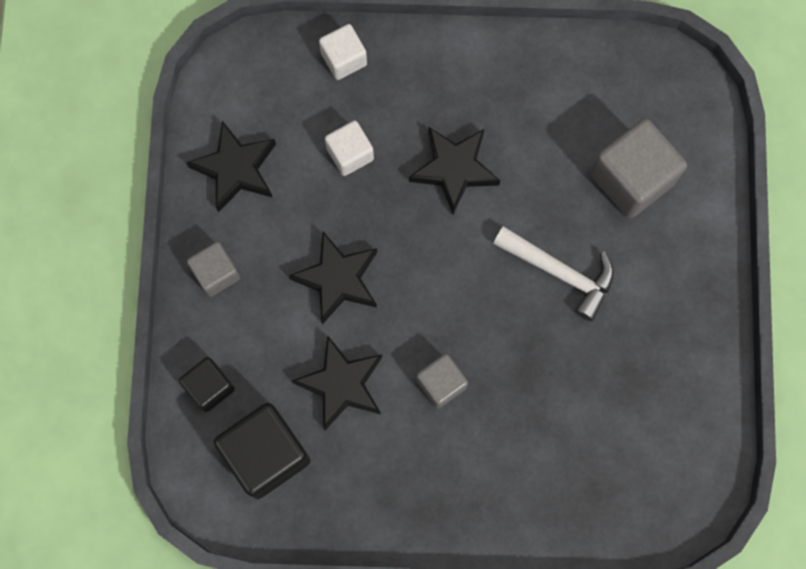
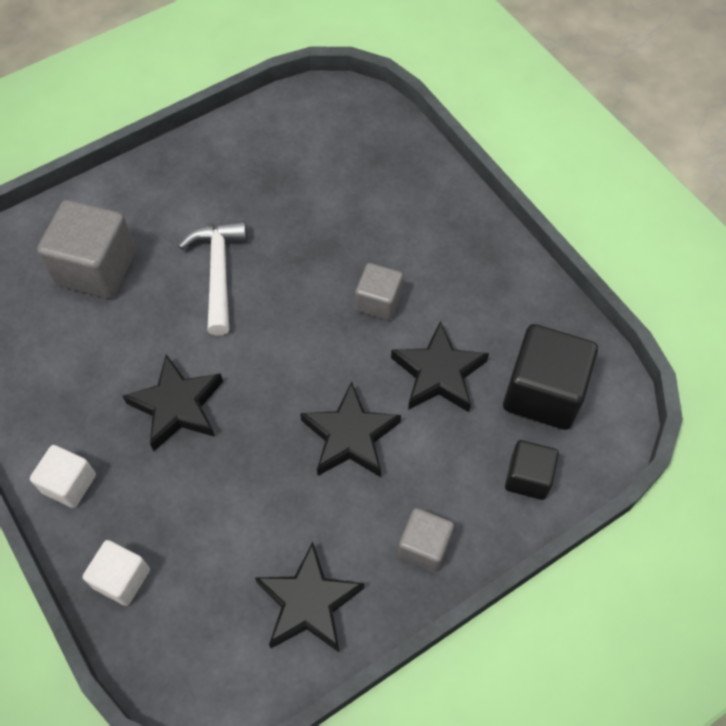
camera: 125 degrees left, 15 degrees down
white cube [325,120,374,176] -> white cube moved to [30,445,96,508]

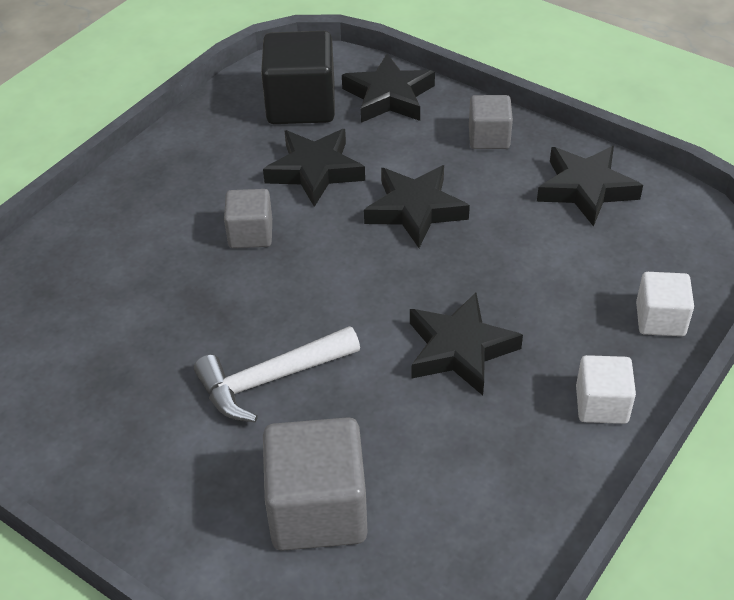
camera: 110 degrees left, 15 degrees down
black cube [505,440,559,500] -> black star [342,54,435,123]

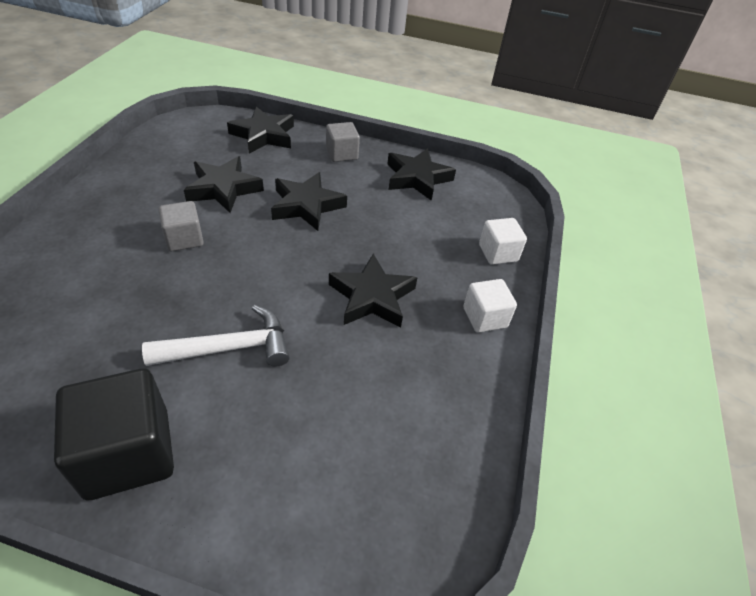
camera: 25 degrees left, 0 degrees up
white hammer [194,326,360,422] -> white hammer turned 150 degrees counterclockwise [142,305,290,367]
black cube [261,31,335,124] -> black cube moved to [54,368,174,500]
grey cube [263,417,368,551] -> none

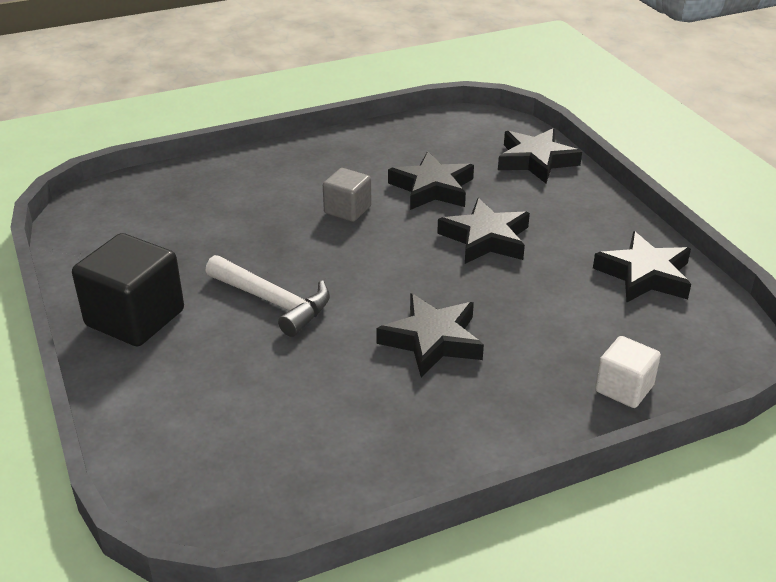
camera: 55 degrees right, 10 degrees down
grey cube [326,122,360,162] -> none
white cube [463,279,517,332] -> none

